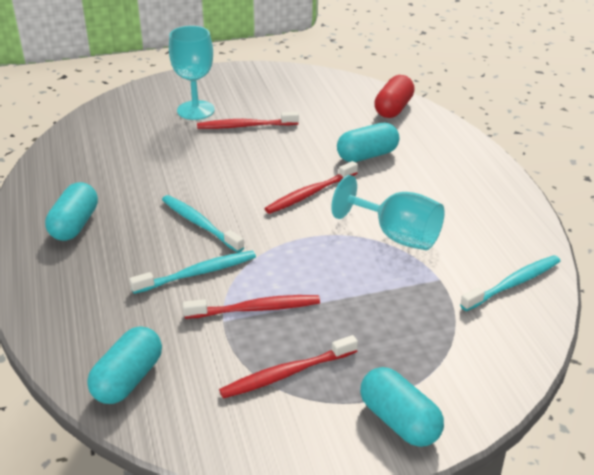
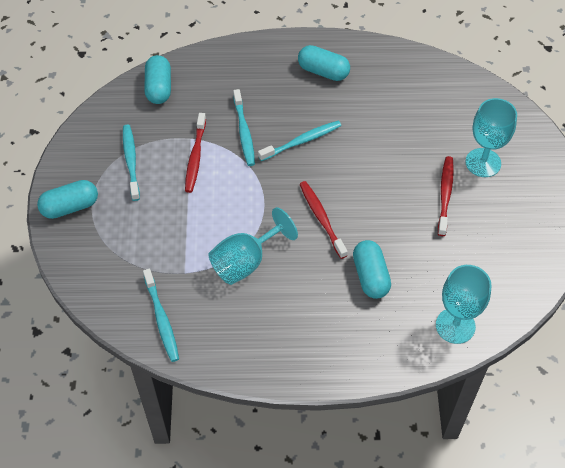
camera: 105 degrees right, 20 degrees up
turquoise capsule [87,326,162,404] -> turquoise capsule turned 45 degrees clockwise [144,55,171,104]
red toothbrush [219,335,358,399] -> turquoise toothbrush [123,125,140,201]
red capsule [374,75,415,118] -> turquoise goblet [436,265,492,344]

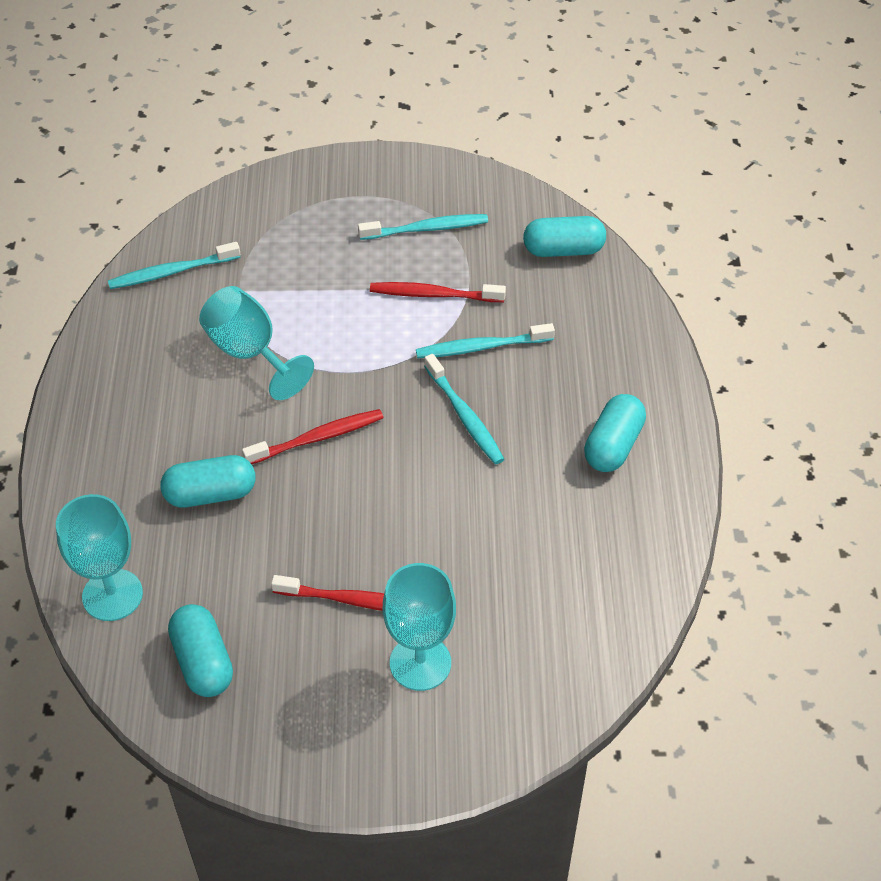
camera: 90 degrees right, 5 degrees down
turquoise capsule [37,180,98,219] -> turquoise capsule moved to [168,604,233,697]

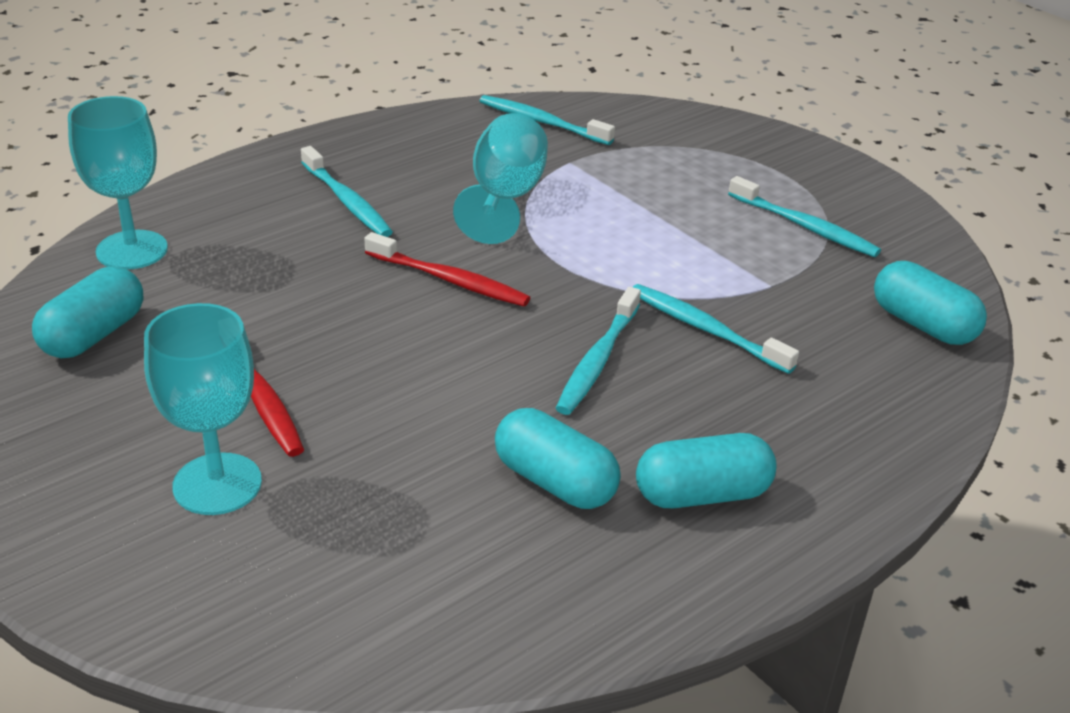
camera: 50 degrees right, 15 degrees down
turquoise capsule [160,455,256,508] -> turquoise capsule moved to [495,408,621,509]
red toothbrush [370,282,506,302] -> none
none -> turquoise toothbrush [301,146,393,237]

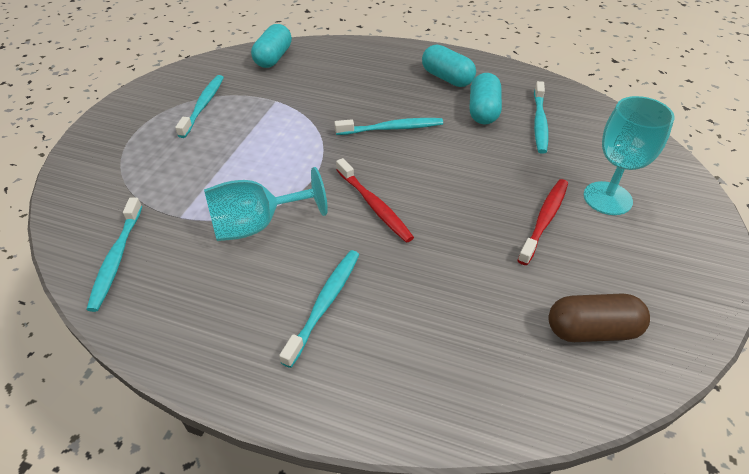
camera: 120 degrees left, 10 degrees up
turquoise capsule [32,266,144,358] -> brown capsule [548,293,650,342]
turquoise goblet [68,96,168,270] -> none
red toothbrush [364,232,530,306] -> red toothbrush turned 150 degrees clockwise [336,158,414,243]
turquoise toothbrush [633,284,799,374] -> turquoise toothbrush moved to [534,81,548,154]

